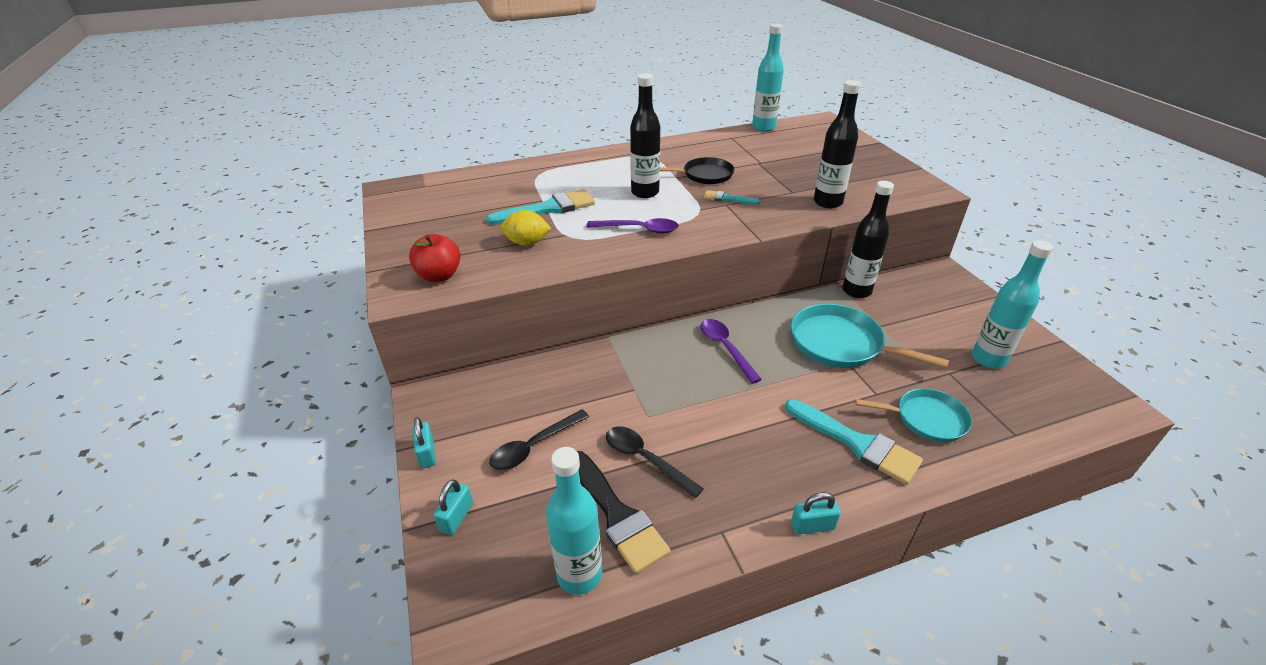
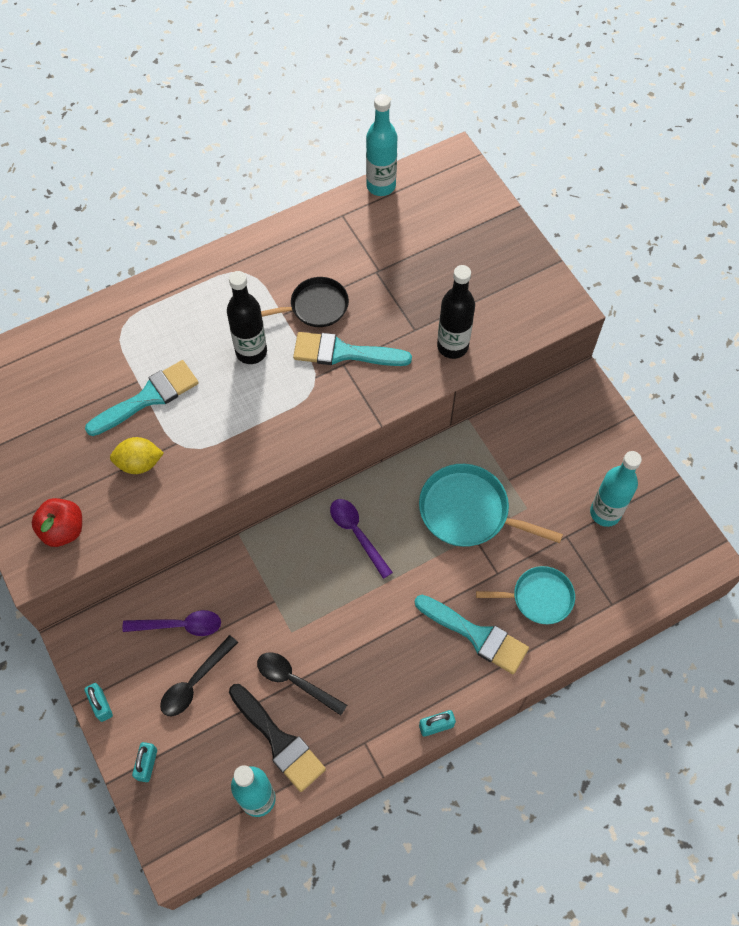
camera: 10 degrees left, 25 degrees up
purple spoon [587,218,679,233] -> purple spoon moved to [122,610,221,636]
turquoise brush [704,190,760,204] -> turquoise brush [293,332,412,366], size x1.91
black bottle [842,181,894,298] -> none

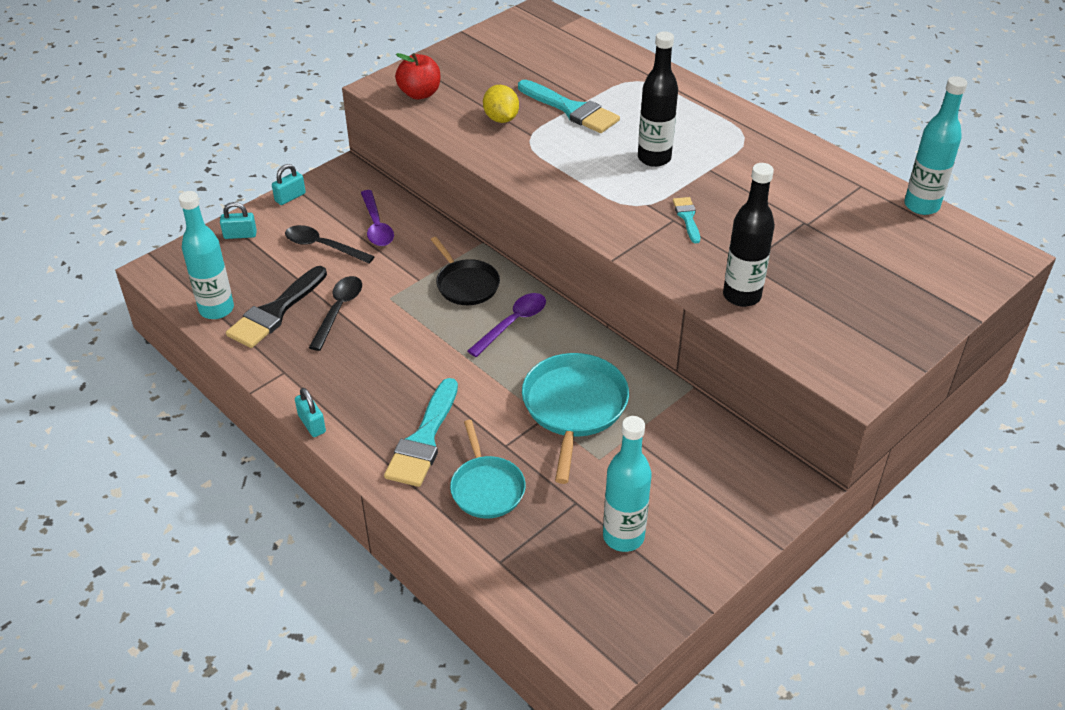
camera: 75 degrees right, 20 degrees down
black pan [261,277,349,327] -> black pan moved to [431,237,500,305]
turquoise brush [293,332,412,366] -> turquoise brush [673,197,700,243], size x0.52

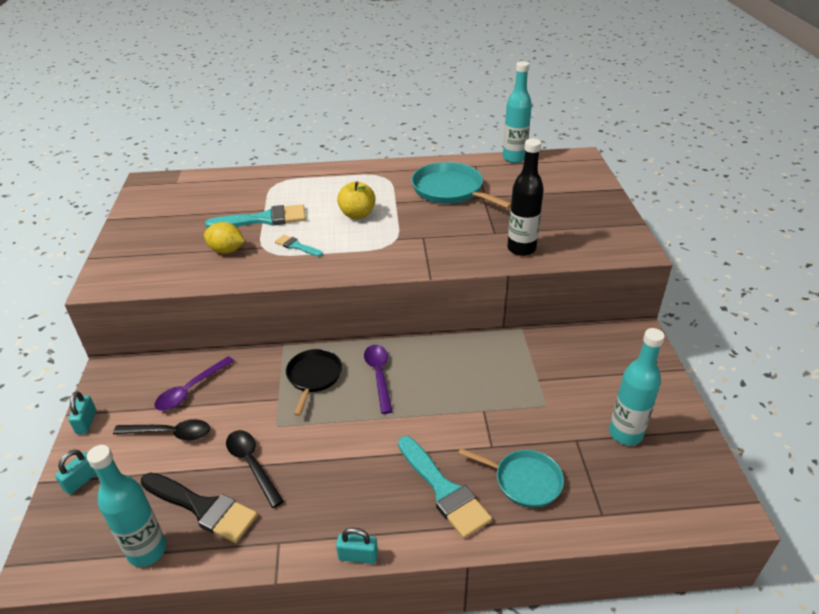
camera: 50 degrees left, 5 degrees down
black brush [226,266,327,348] -> black brush turned 45 degrees counterclockwise [141,472,258,543]
black spoon [285,225,375,264] -> black spoon turned 150 degrees counterclockwise [113,419,210,441]
purple spoon [361,190,394,246] -> purple spoon turned 105 degrees clockwise [155,356,234,411]
red apple [395,53,440,99] -> none
black pan [431,237,500,305] -> black pan turned 90 degrees counterclockwise [286,349,342,416]
turquoise pan [522,353,629,484] -> turquoise pan moved to [411,162,511,209]
black bottle [638,31,678,167] -> yellow apple [337,181,376,219]
turquoise brush [673,197,700,243] -> turquoise brush moved to [275,235,323,257]

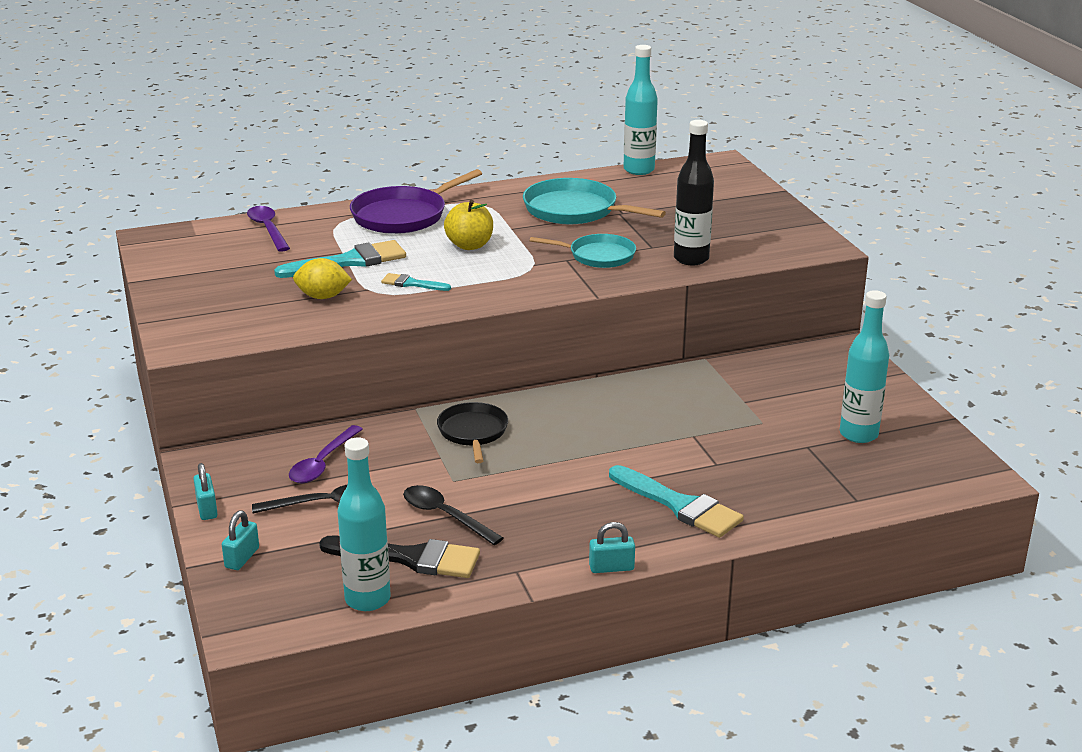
camera: 15 degrees left, 10 degrees down
purple spoon [364,345,393,414] -> purple spoon moved to [247,206,290,252]
turquoise pan [458,448,564,508] -> turquoise pan moved to [530,234,636,268]
none -> purple pan [350,169,482,234]

